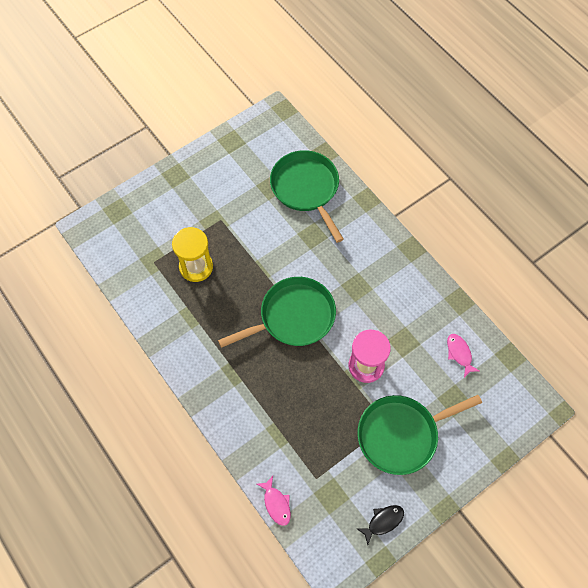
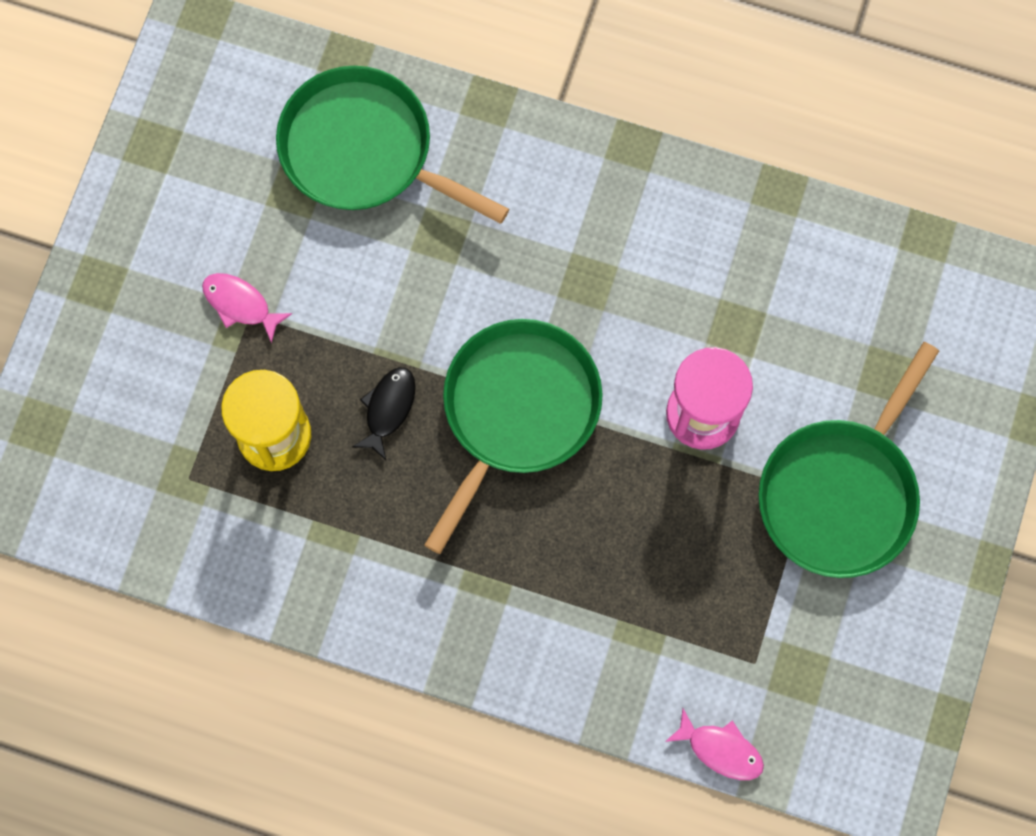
camera: 35 degrees left, 10 degrees up
black fish [357,505,404,545] -> black fish moved to [352,367,416,460]
pink fish [447,334,479,377] -> pink fish moved to [202,273,292,344]

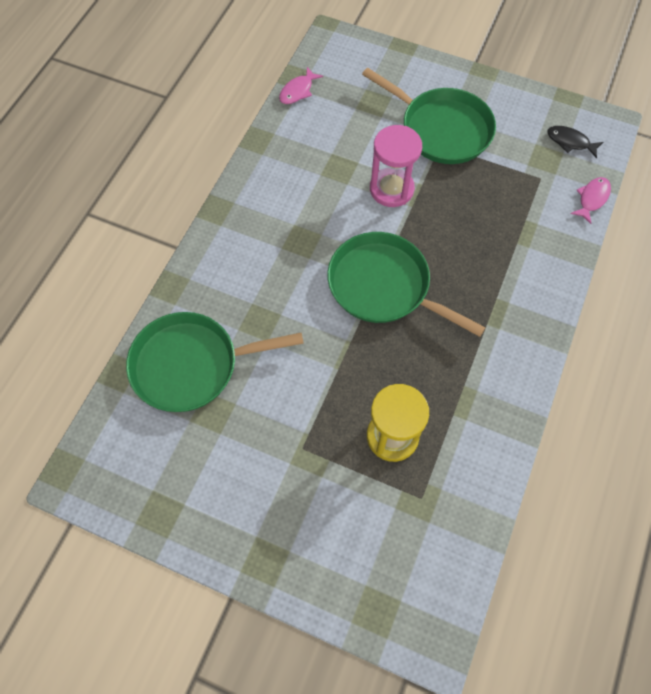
camera: 85 degrees left, 10 degrees down
pink fish [202,273,292,344] -> pink fish moved to [279,67,323,104]
green pan [276,66,509,224] -> green pan turned 45 degrees clockwise [126,312,304,412]
black fish [352,367,416,460] -> black fish moved to [547,126,604,158]

